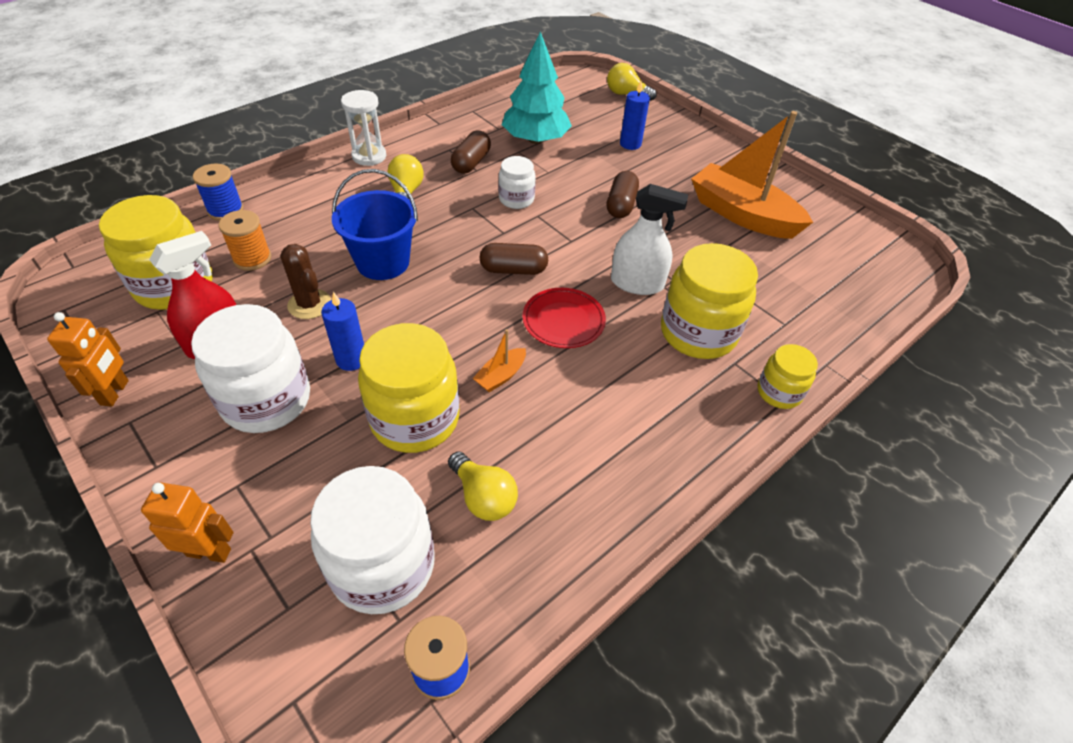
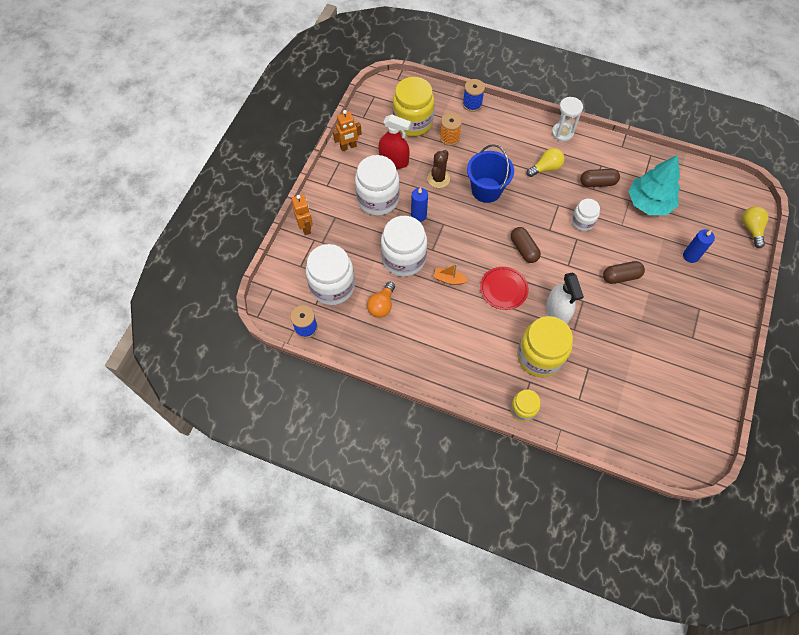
camera: 65 degrees right, 15 degrees up
yellow jar [358,323,459,453] -> white jar [381,216,427,277]
yellow light bulb [448,451,518,521] -> orange light bulb [367,282,395,318]
orange boat [691,111,813,239] -> none

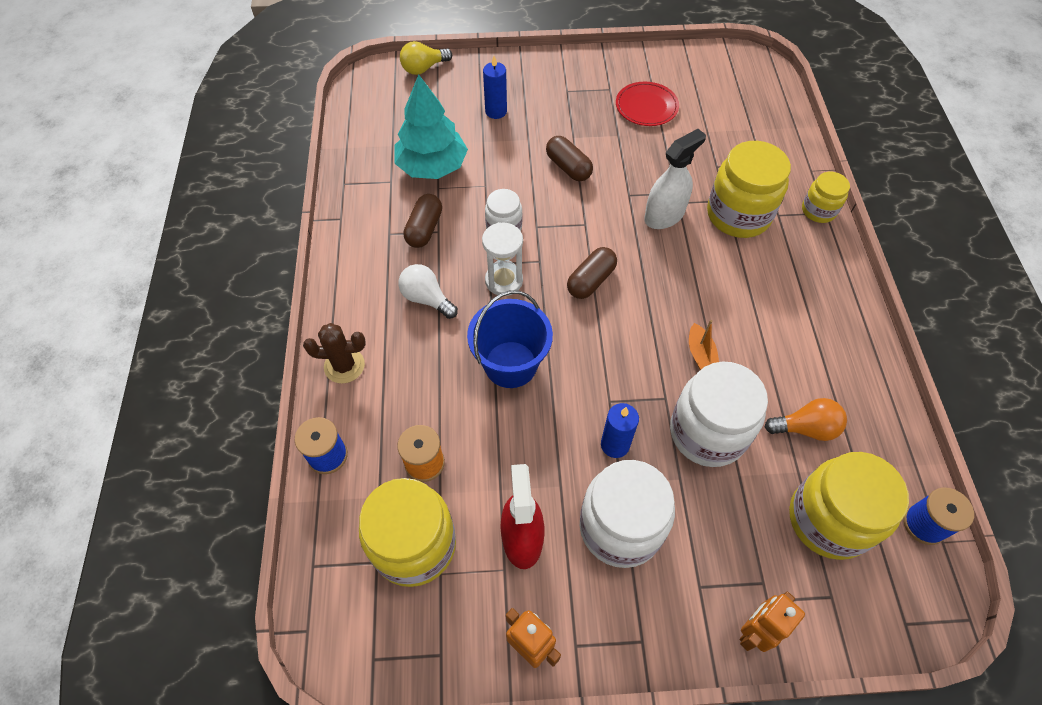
camera: 115 degrees left, 5 degrees down
white jar [306,244,355,305] -> yellow jar [789,452,909,560]
brown cactus [427,150,450,188] -> brown cactus moved to [303,323,366,384]
red plate [480,267,529,310] -> red plate moved to [616,82,679,126]
yellow light bulb [527,148,565,177] -> white light bulb [398,264,458,319]
white hourglass [552,97,583,142] -> white hourglass moved to [482,222,523,296]
brown capsule [580,169,620,187] -> brown capsule turned 45 degrees clockwise [403,194,442,248]

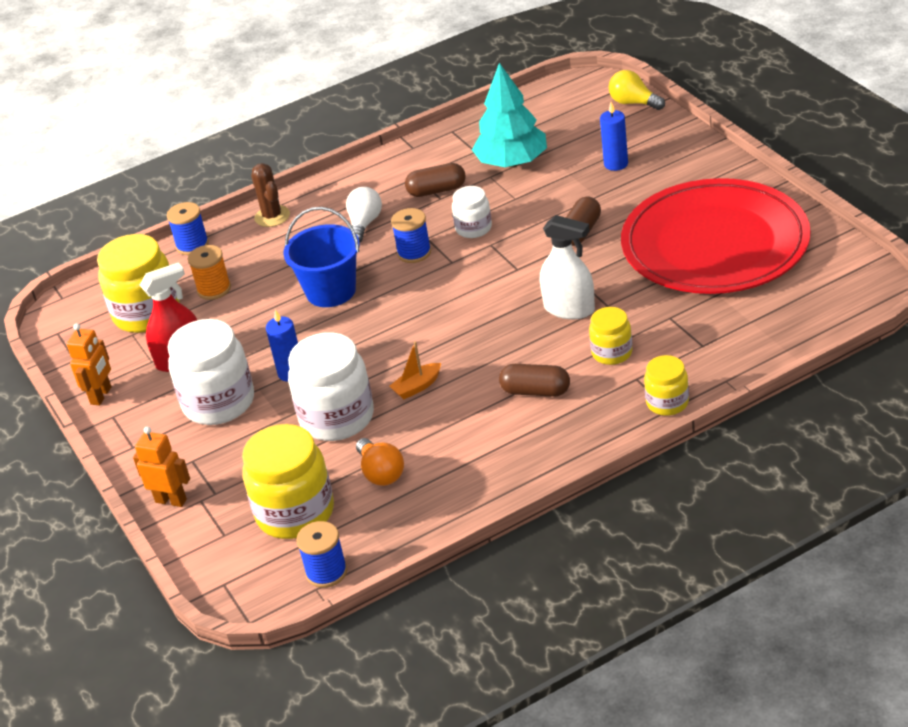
camera: 70 degrees right, 20 degrees down
white hourglass [482,222,523,296] -> blue spool [391,208,431,263]
brown capsule [567,247,617,299] -> brown capsule moved to [499,364,570,397]
red plate [616,82,679,126] -> red plate [621,178,811,294], size x2.47
yellow jar [707,141,791,238] -> yellow jar [589,307,633,365], size x0.54

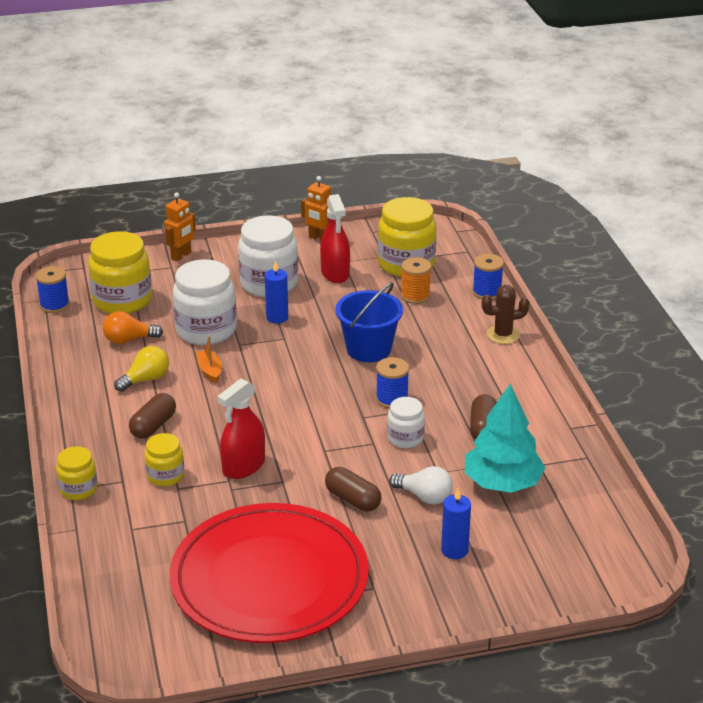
camera: 100 degrees right, 5 degrees down
white light bulb [346,187,382,243] -> white light bulb moved to [389,466,453,504]
white spray bottle [540,215,595,319] -> red spray bottle [217,379,265,479]
yellow light bulb [609,70,665,110] -> yellow light bulb moved to [114,346,169,392]

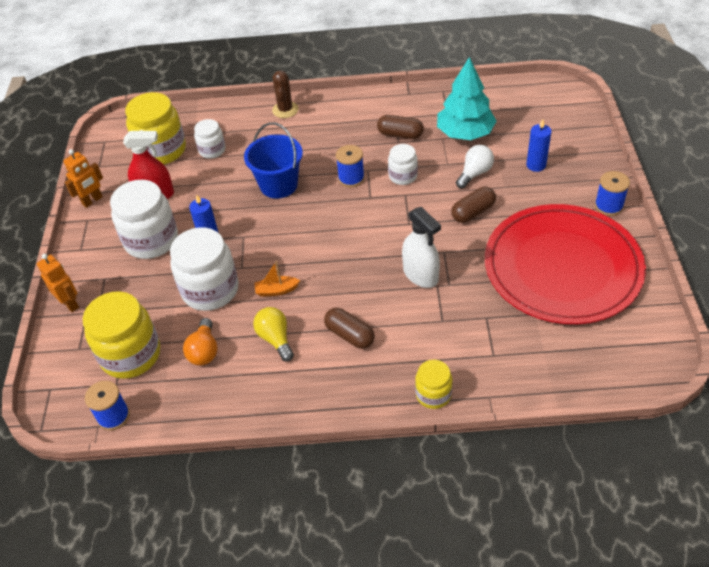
camera: 75 degrees left, 15 degrees up
yellow jar [145,433,185,486] -> none
red spray bottle [217,379,265,479] -> white spray bottle [402,207,441,288]
orange spool [401,257,431,304] -> white jar [194,119,225,159]
blue spool [472,254,504,300] -> blue spool moved to [595,171,630,216]

